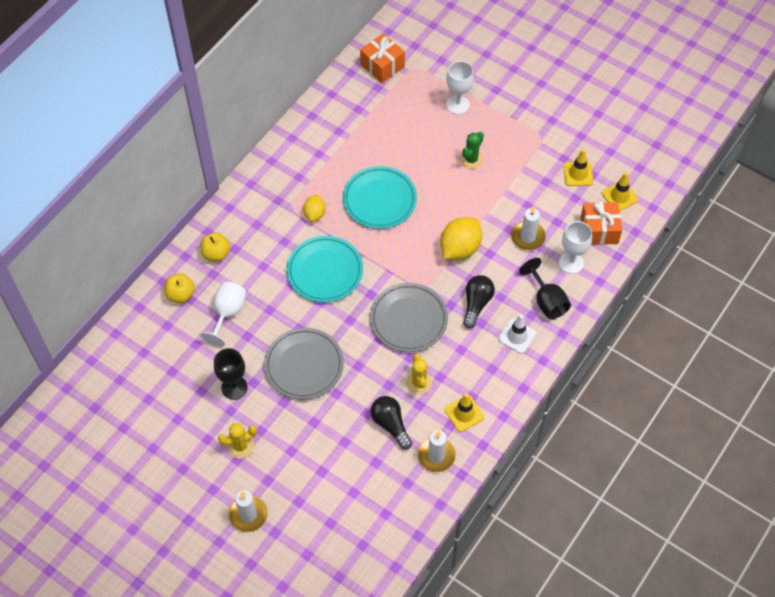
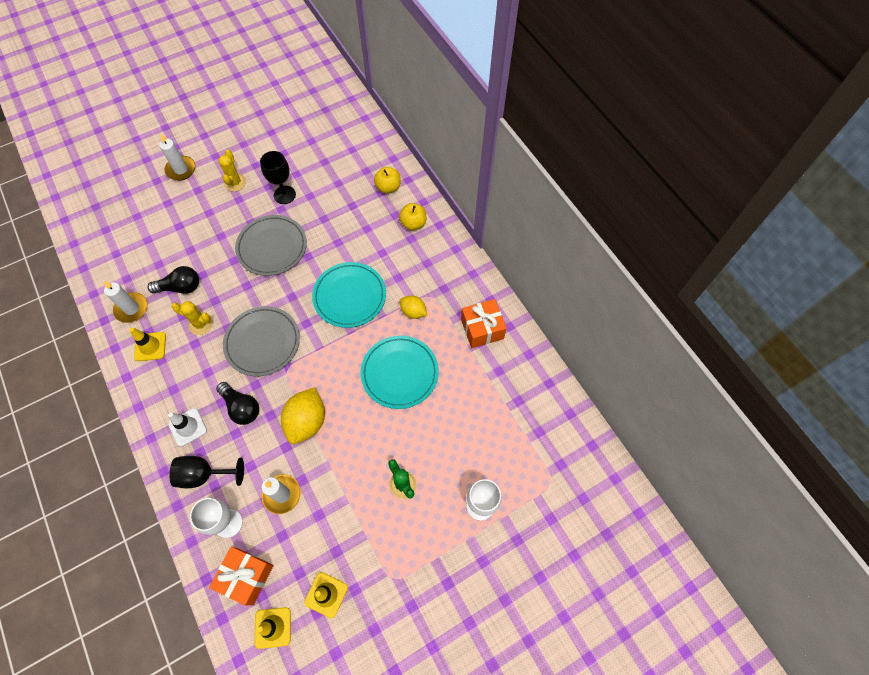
camera: 115 degrees right, 5 degrees up
white goblet [200,281,247,346] -> none
orange gift [360,33,405,83] -> orange gift moved to [461,299,507,348]
yellow lemon [441,217,482,260] -> yellow lemon turned 45 degrees clockwise [281,387,325,444]

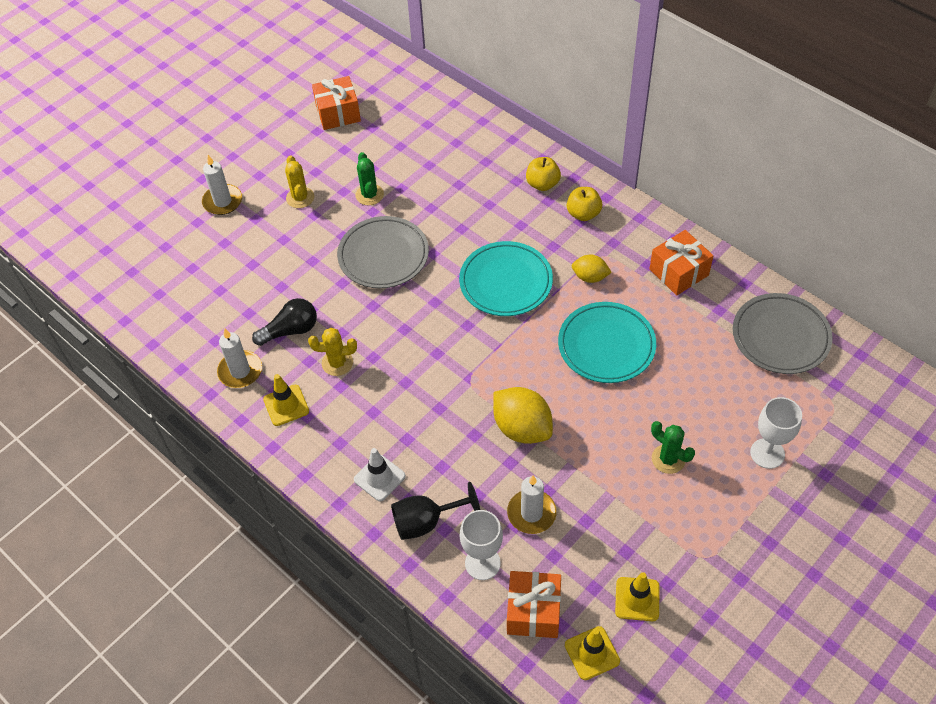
camera: 15 degrees left, 10 degrees down
black light bulb [216,382,259,425] -> none
grey plate [223,306,300,377] -> grey plate moved to [733,293,833,374]
black goblet [260,151,296,204] -> green cactus [355,152,384,205]
yellow lemon [281,387,325,444] -> yellow lemon turned 45 degrees counterclockwise [493,387,553,444]
yellow apple [374,167,401,194] -> yellow apple moved to [567,187,602,221]
none -> orange gift [312,76,361,130]

